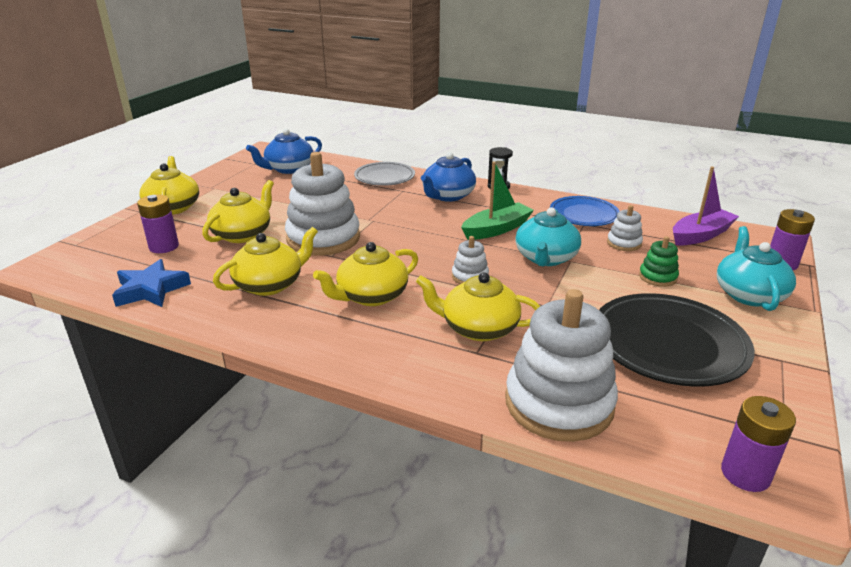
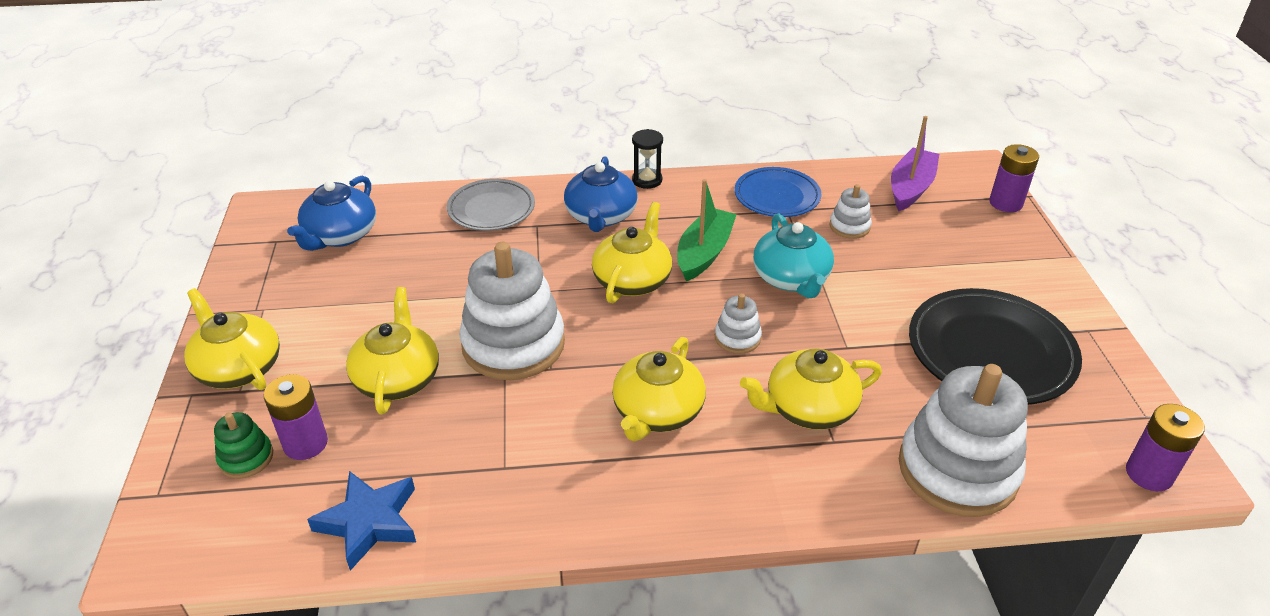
camera: 30 degrees left, 10 degrees up
yellow teapot [213,227,318,296] -> yellow teapot moved to [592,202,672,303]
green stacking toy [639,236,679,287] -> green stacking toy moved to [214,412,273,479]
turquoise teapot [717,226,796,311] -> none

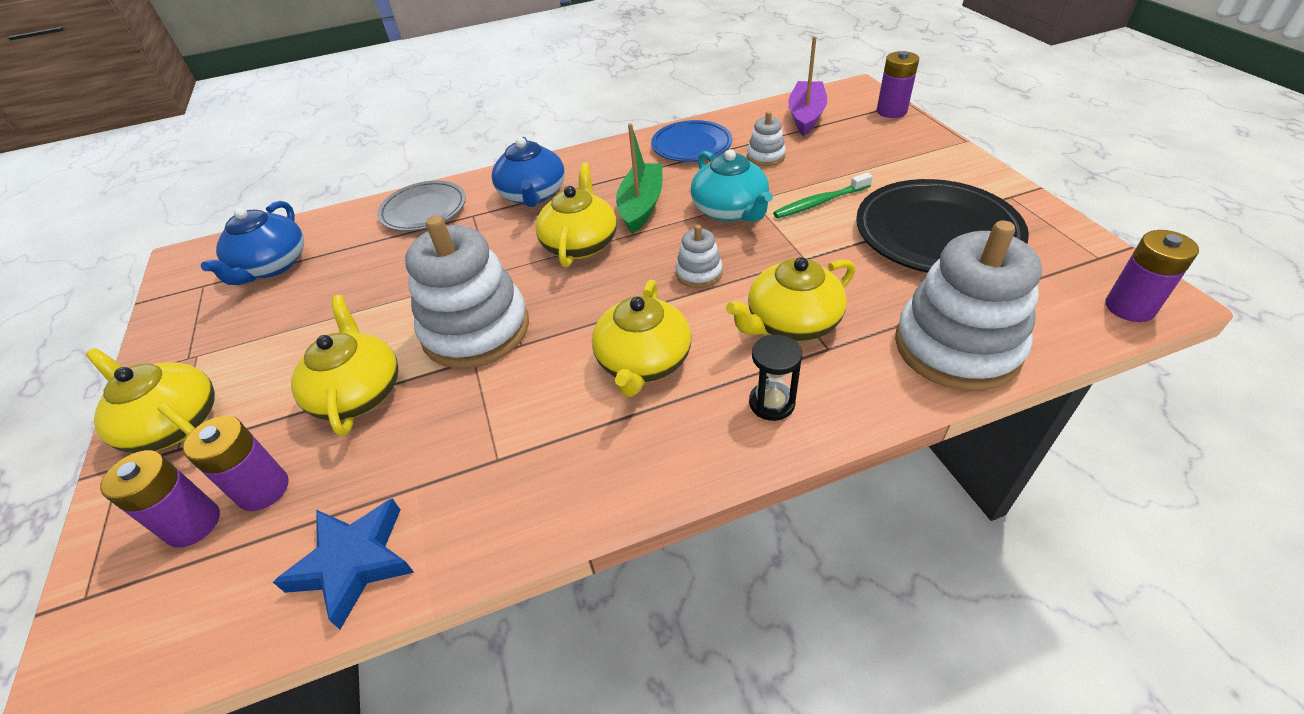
camera: 10 degrees left, 5 degrees up
green stacking toy [214,412,273,479] -> purple battery [100,450,220,547]
black hourglass [632,129,663,189] -> black hourglass moved to [749,334,802,421]
none -> green toothbrush [773,172,873,218]

